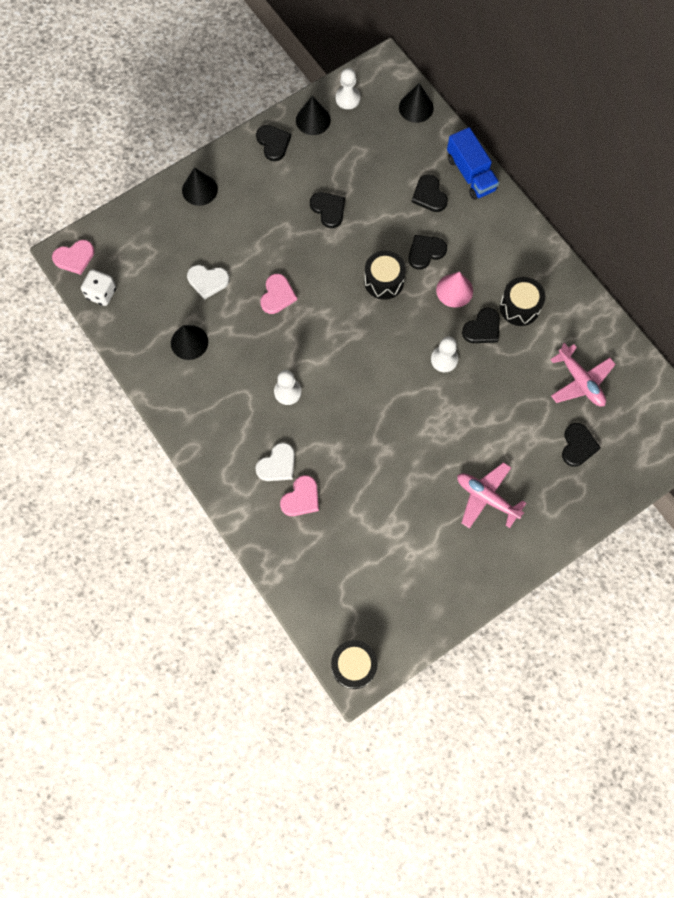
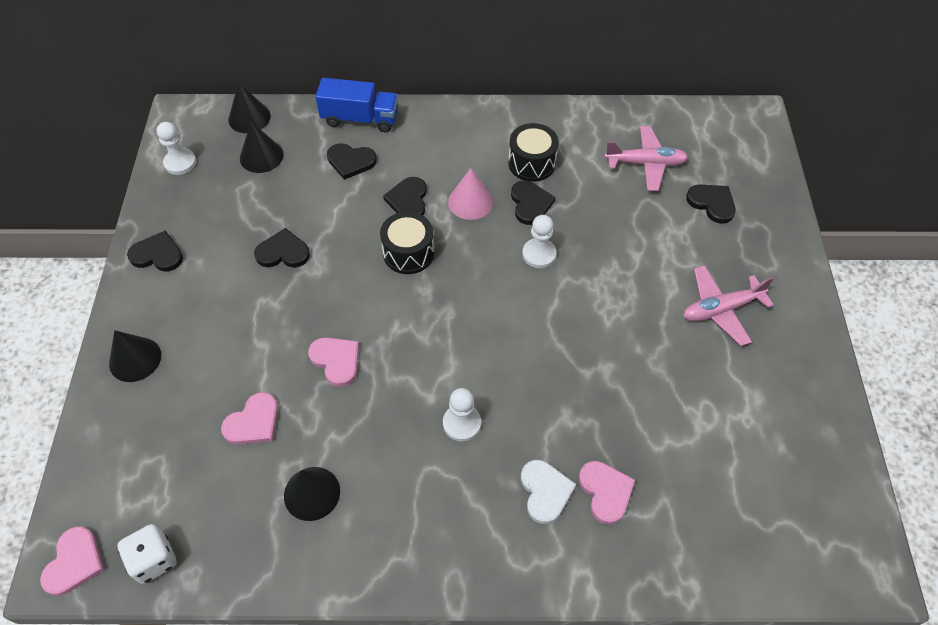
camera: 55 degrees left, 15 degrees down
white heart [187,265,230,300] -> pink heart [221,392,278,445]
black cone [296,96,331,135] -> black cone moved to [240,122,284,173]
black drum [331,640,378,689] -> none

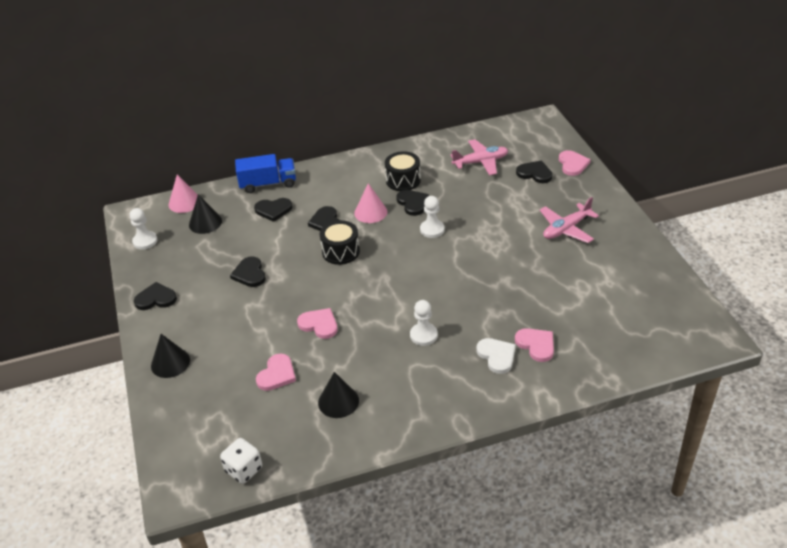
camera: 15 degrees left, 15 degrees down
pink heart [40,526,104,596] -> pink heart moved to [559,150,591,176]
black cone [228,82,271,133] -> pink cone [169,174,198,213]
black heart [254,228,310,267] -> black heart turned 90 degrees counterclockwise [230,256,265,287]

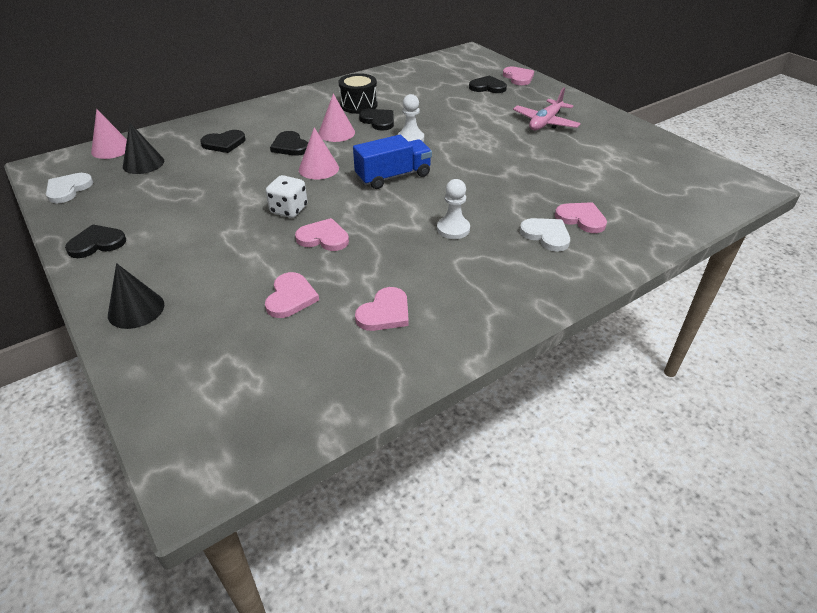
camera: 20 degrees left, 0 degrees up
white pawn [130,208,157,250] -> white heart [46,173,93,203]
white dice [220,438,262,484] -> white dice moved to [266,175,308,218]
black heart [230,256,265,287] -> none
blue truck [235,154,296,193] -> blue truck moved to [353,135,432,189]
black cone [318,372,359,418] -> pink heart [355,287,409,331]
black drum [320,220,360,265] -> pink cone [299,128,339,179]
pink plane [450,139,508,175] -> none

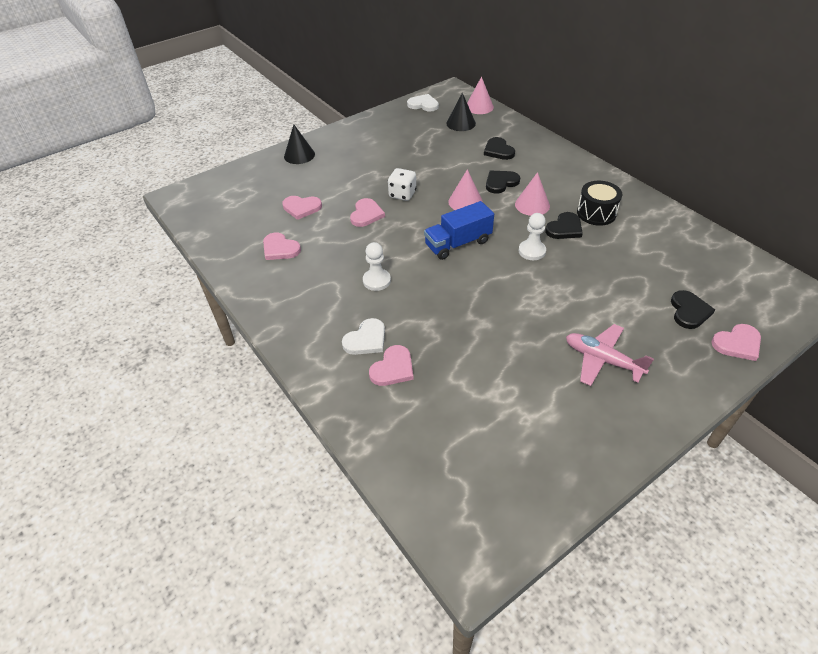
camera: 90 degrees right, 5 degrees up
black heart [65,224,126,258] -> none
blue truck [353,135,432,189] -> blue truck turned 90 degrees clockwise [424,201,494,260]

